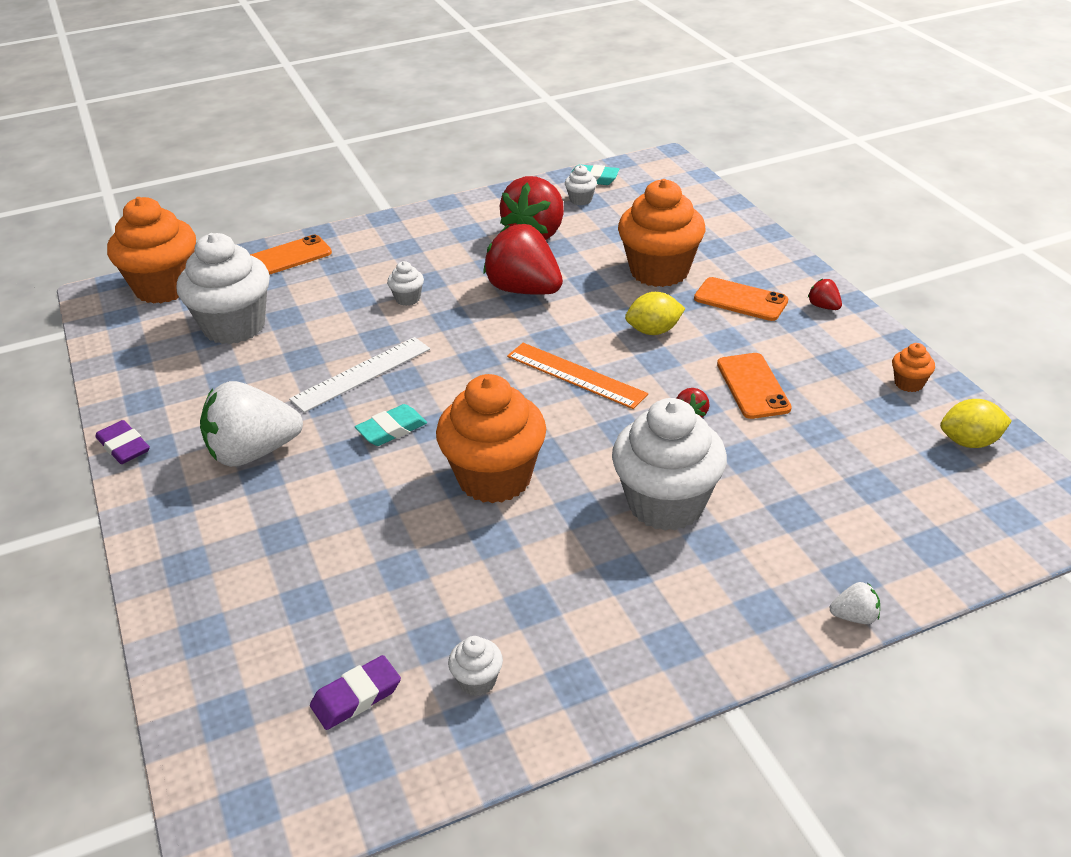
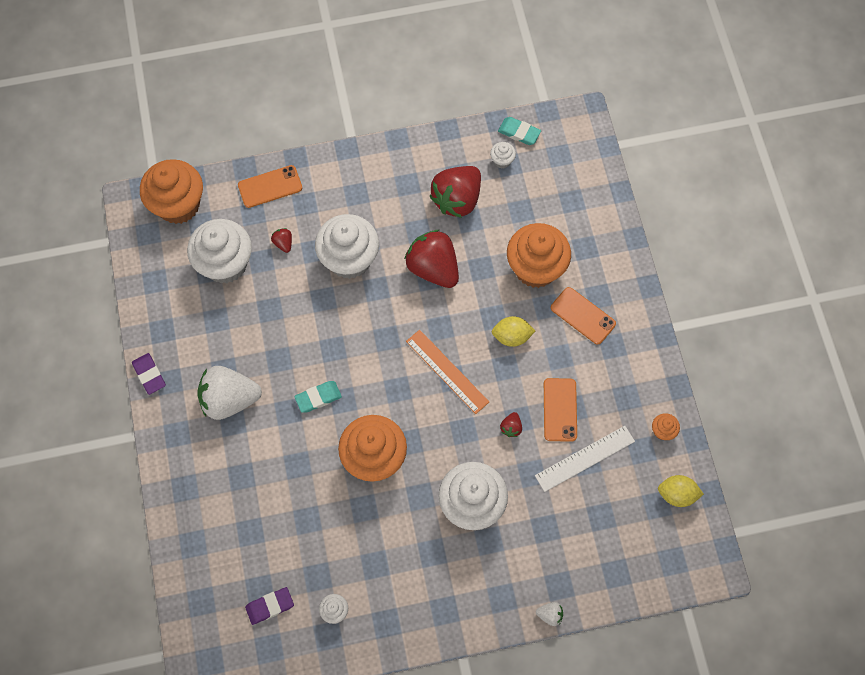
camera: 10 degrees right, 30 degrees up
white ruler [289,337,430,413] -> white ruler moved to [535,426,635,492]
white cupcake [387,261,424,306] -> white cupcake [315,214,379,279], size x2.39
red strawberry [808,279,842,310] -> red strawberry moved to [271,228,292,253]

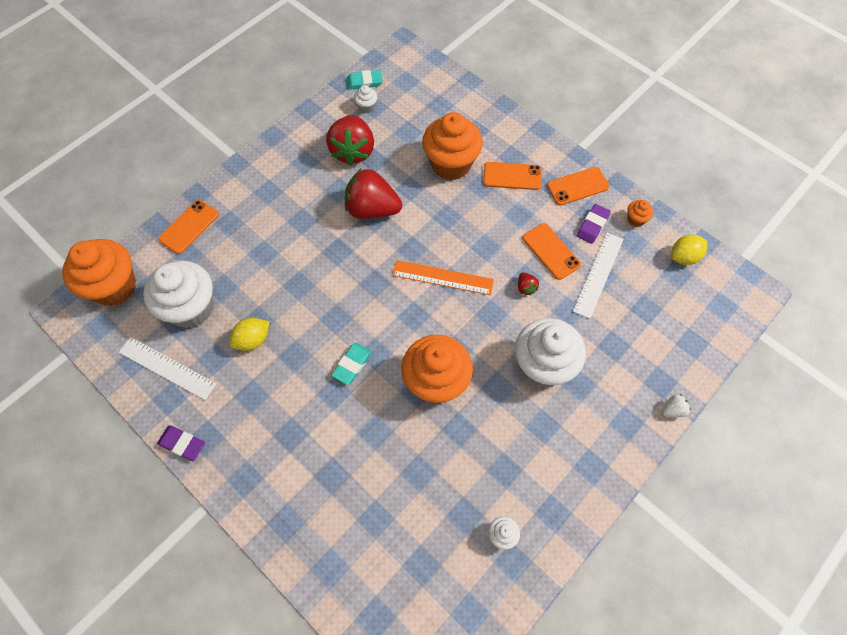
camera: 35 degrees left, 5 degrees down
white strawberry [197,366,262,420] -> none
purple eraser [245,587,294,625] -> purple eraser moved to [577,204,611,244]
red strawberry [271,228,292,253] -> none
white cupcake [315,214,379,279] -> none
yellow lemon [492,316,535,347] -> yellow lemon moved to [229,318,270,351]
none -> white ruler [119,337,217,400]
none -> orange phone [547,167,609,205]

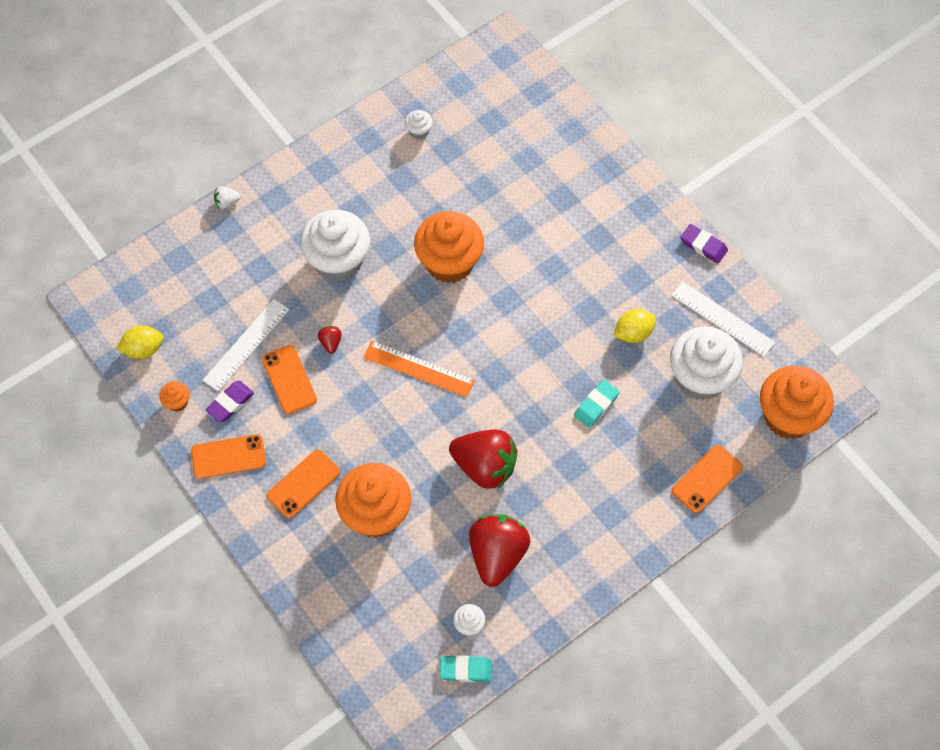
camera: 170 degrees left, 0 degrees up
turquoise eraser [331,343,372,385] -> turquoise eraser moved to [574,380,620,428]
orange phone [483,162,542,190] -> orange phone turned 60 degrees counterclockwise [267,450,340,518]

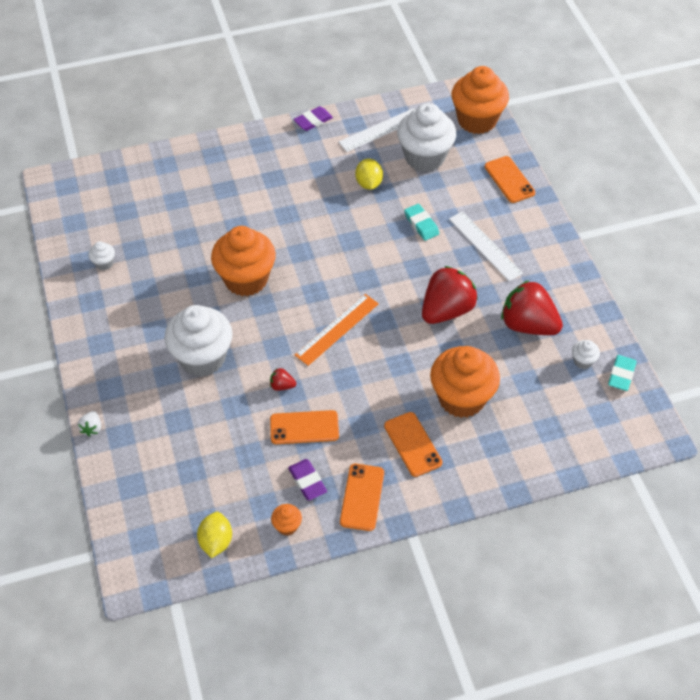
camera: 70 degrees left, 10 degrees down
white ruler [202,299,289,391] -> white ruler moved to [449,211,523,281]

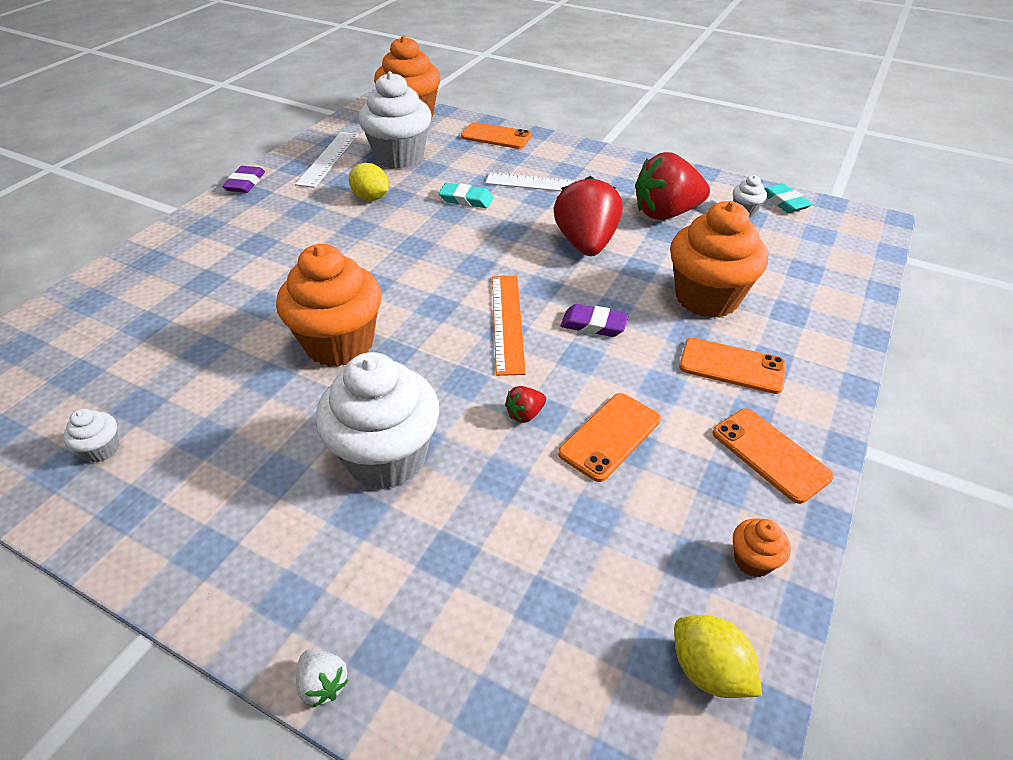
camera: 45 degrees left, 10 degrees down
purple eraser [288,459,327,500] -> purple eraser moved to [560,304,629,337]

